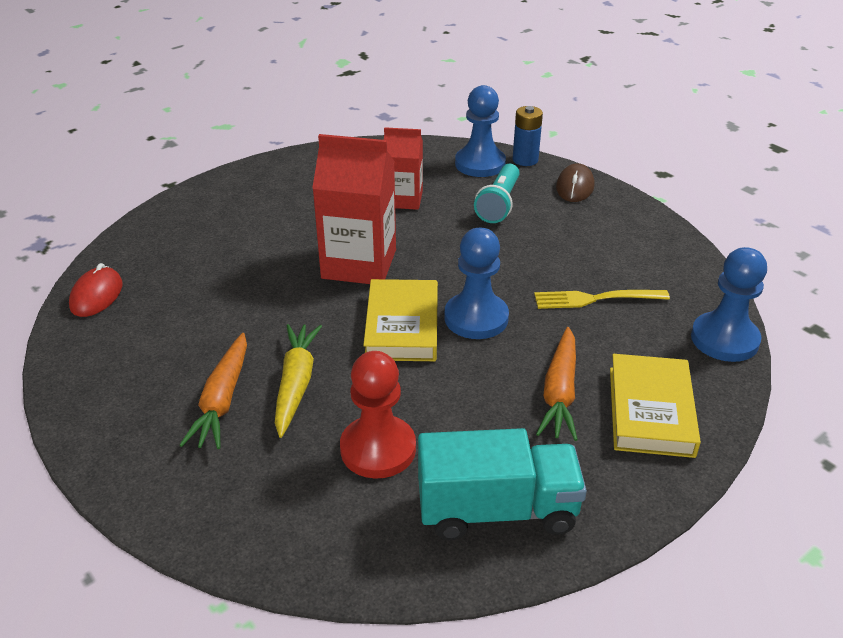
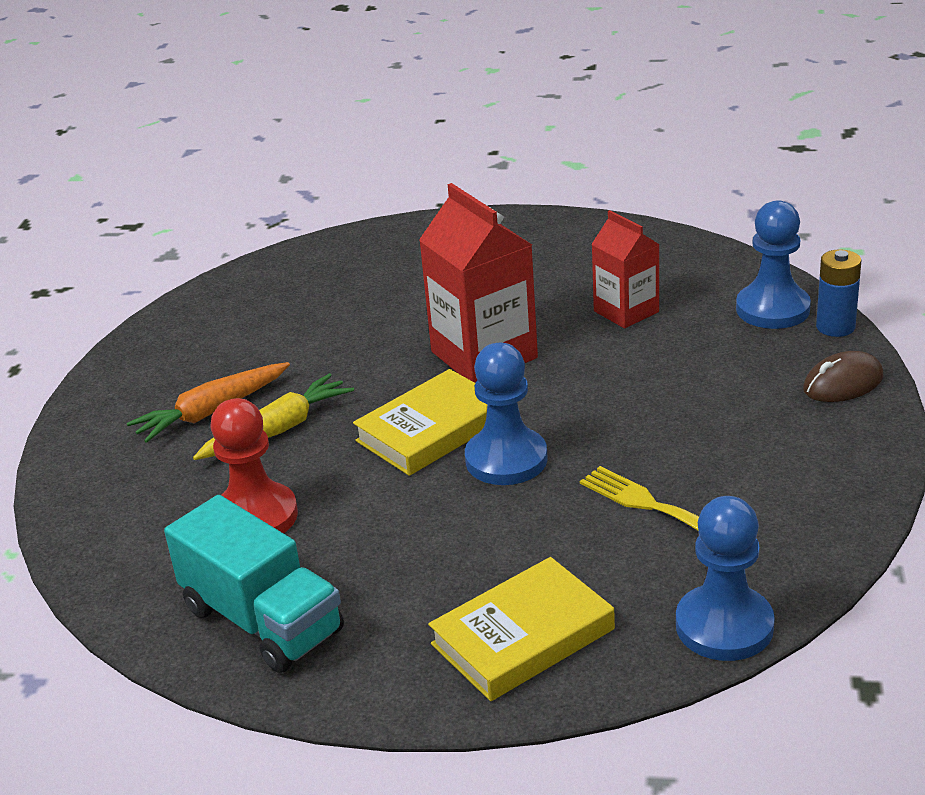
camera: 50 degrees right, 5 degrees down
red mouse [69,263,122,317] -> none
turquoise flashlight [474,164,520,223] -> none
orange carrot [536,327,578,441] -> none

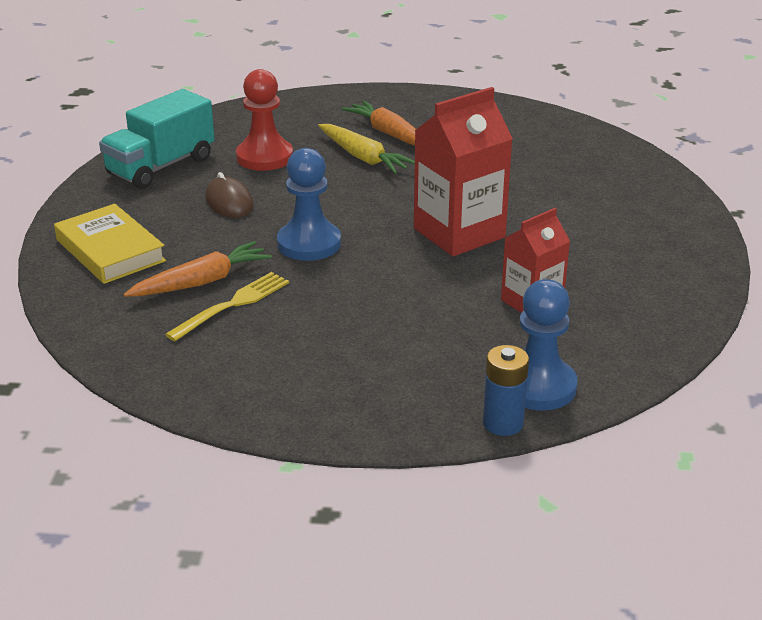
camera: 85 degrees right, 0 degrees up
yellow book [353,369,487,476] -> none
blue pawn [676,496,775,661] -> none
brown mouse [803,351,884,402] -> brown mouse moved to [205,172,254,218]
none -> orange carrot [123,241,272,297]

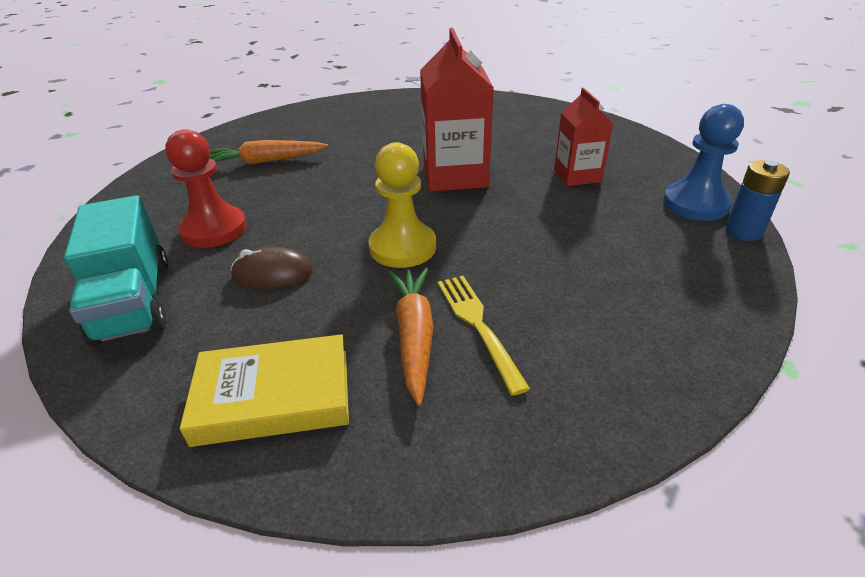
camera: 60 degrees left, 5 degrees up
blue pawn [277,148,341,261] -> yellow pawn [368,142,436,268]
yellow carrot [318,124,415,174] -> none

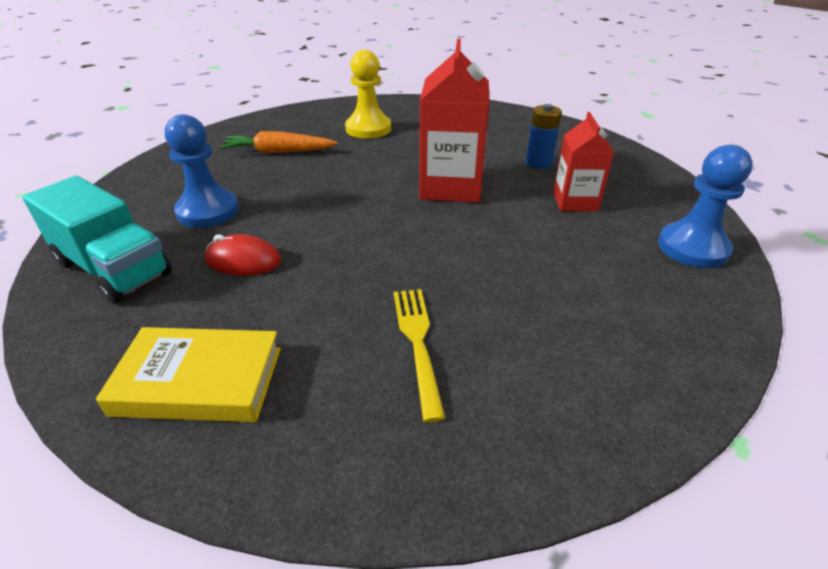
camera: 10 degrees right, 0 degrees up
turquoise truck [64,195,168,346] -> turquoise truck turned 45 degrees counterclockwise [22,176,172,303]
red pawn [165,129,247,248] -> blue pawn [165,114,239,228]
brown mouse [231,246,313,289] -> red mouse [205,234,281,276]
yellow pawn [368,142,436,268] -> yellow pawn moved to [345,50,391,139]
orange carrot [388,268,434,406] -> none
blue battery [726,160,790,241] -> blue battery moved to [526,104,562,169]

